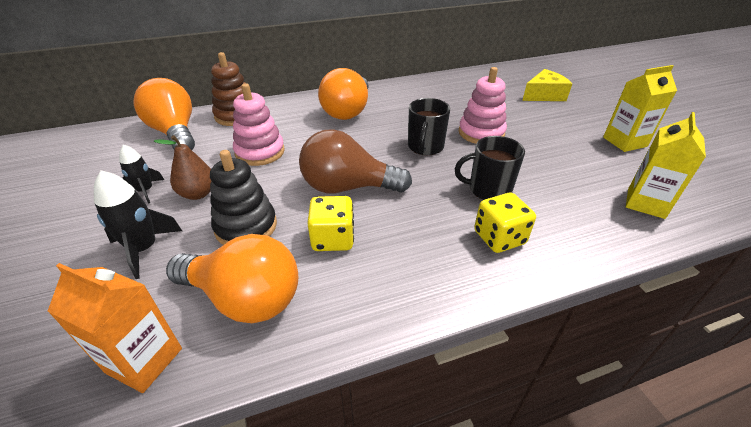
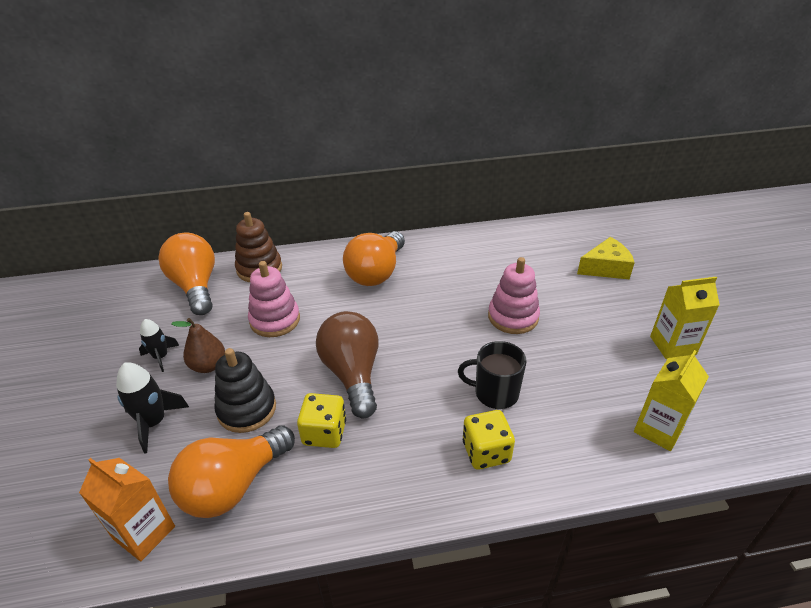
camera: 10 degrees right, 0 degrees up
orange light bulb [166,234,298,323] -> orange light bulb turned 105 degrees clockwise [168,425,295,518]
brown light bulb [299,129,412,194] -> brown light bulb turned 60 degrees clockwise [316,311,379,418]
black mug [408,98,450,155] -> none

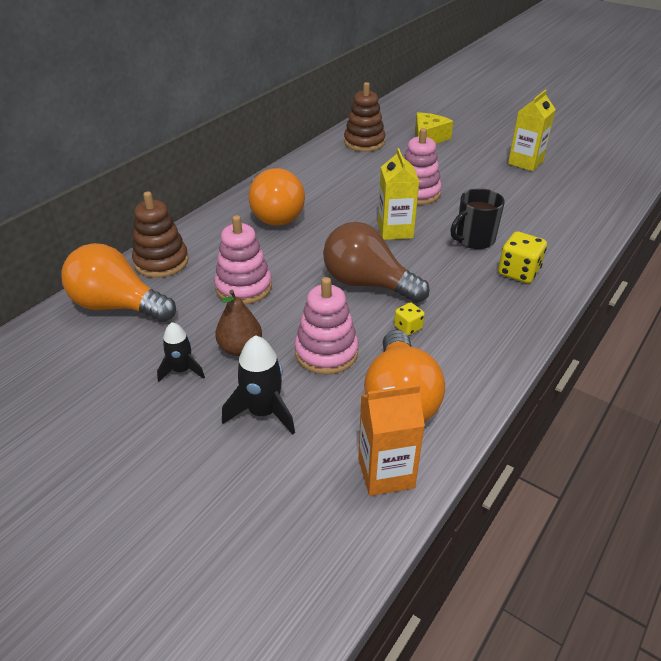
camera: 45 degrees left, 0 degrees up
black stacking toy [214,348,276,433] -> pink stacking toy [295,277,358,375]
yellow dice [297,393,346,448] -> yellow dice [394,302,425,336], size x0.57
yellow carton [634,350,709,451] -> yellow carton moved to [378,148,419,240]
none -> brown stacking toy [344,82,385,152]

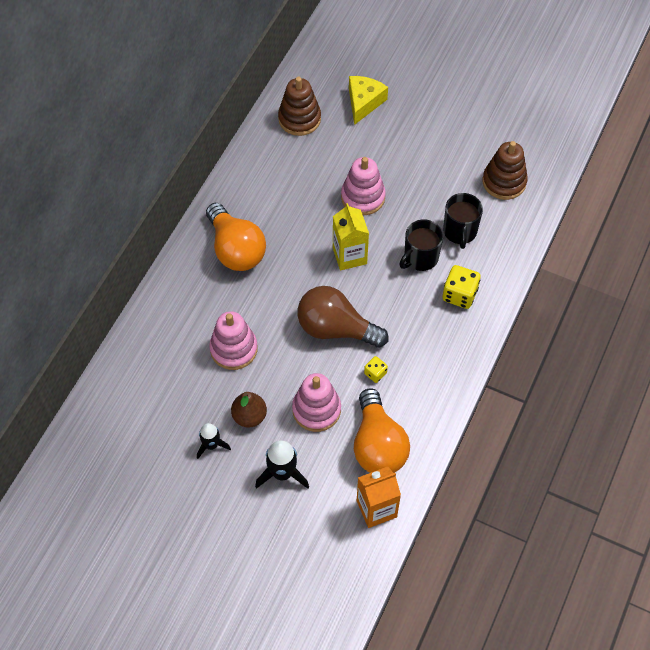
camera: 10 degrees left, 20 degrees up
orange light bulb [61,243,176,322] -> none
brown stacking toy [132,192,189,278] -> brown stacking toy moved to [483,141,528,200]
yellow carton [508,90,556,171] -> none
none -> black mug [443,193,483,249]

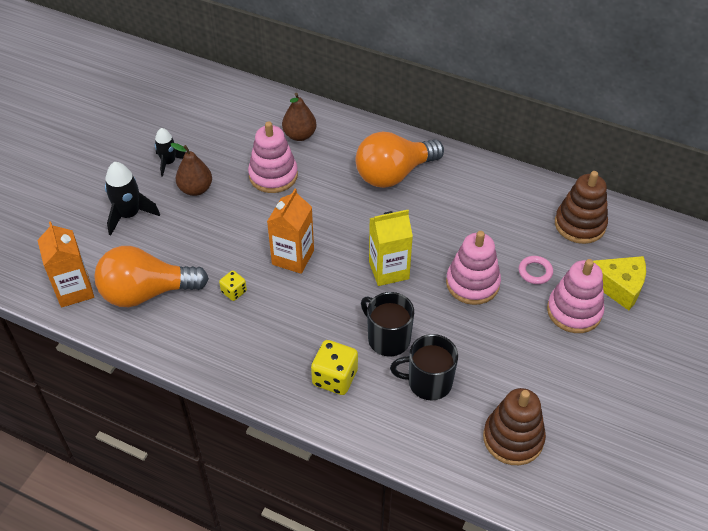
camera: 90 degrees right, 10 degrees down
pink stacking toy [292,373,341,432] -> pink stacking toy moved to [547,259,605,333]
brown light bulb [298,286,389,348] -> orange carton [267,189,314,274]
none -> brown pear [282,93,317,141]
none -> pink ring [519,256,553,284]

